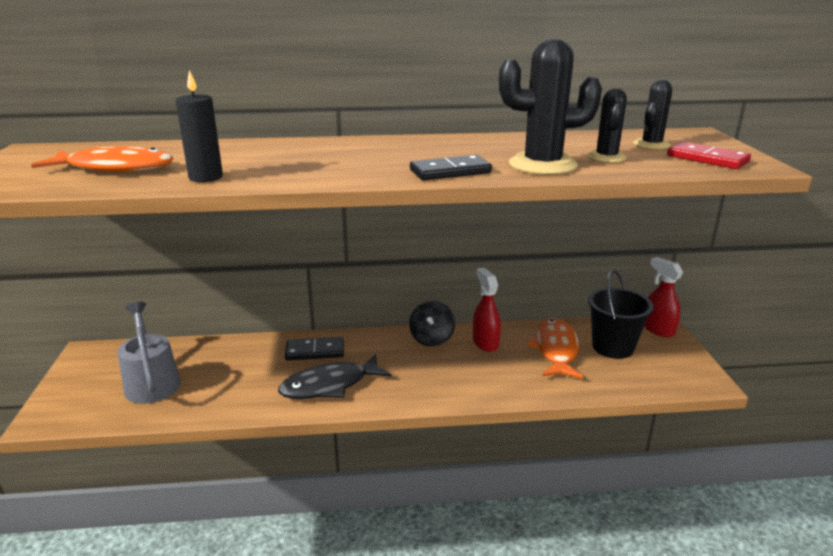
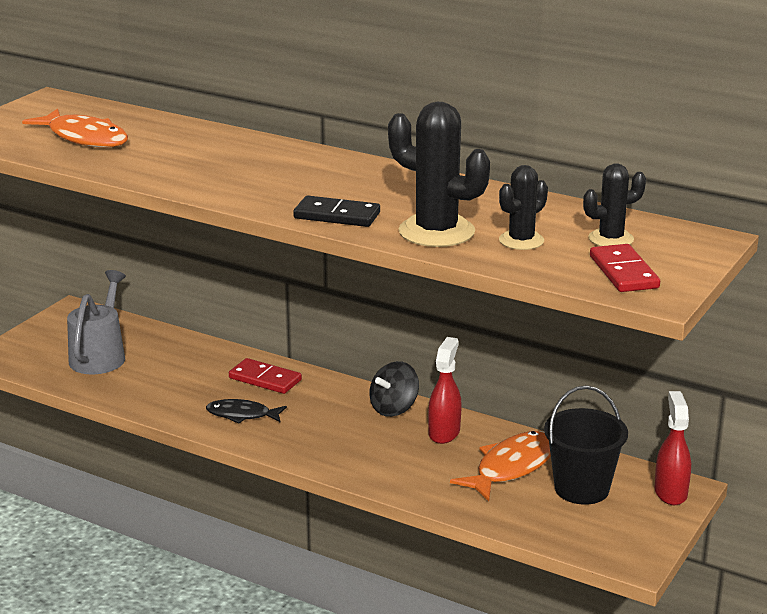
camera: 35 degrees right, 0 degrees up
black candle [176,70,223,182] -> none
black fish [278,354,391,399] -> black fish [206,399,287,424], size x0.64
black domino [285,337,344,361] -> red domino [229,358,302,394]

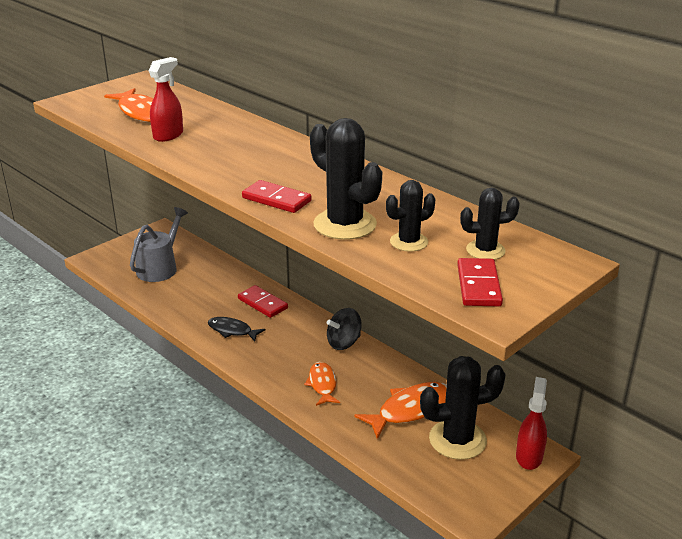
camera: 15 degrees right, 5 degrees up
black domino [293,196,380,227] -> red domino [242,180,312,213]
red spray bottle [428,337,462,444] -> red spray bottle moved to [148,57,183,142]
black bucket [544,386,628,505] -> black cactus [420,356,506,460]
none -> orange fish [304,362,340,406]

